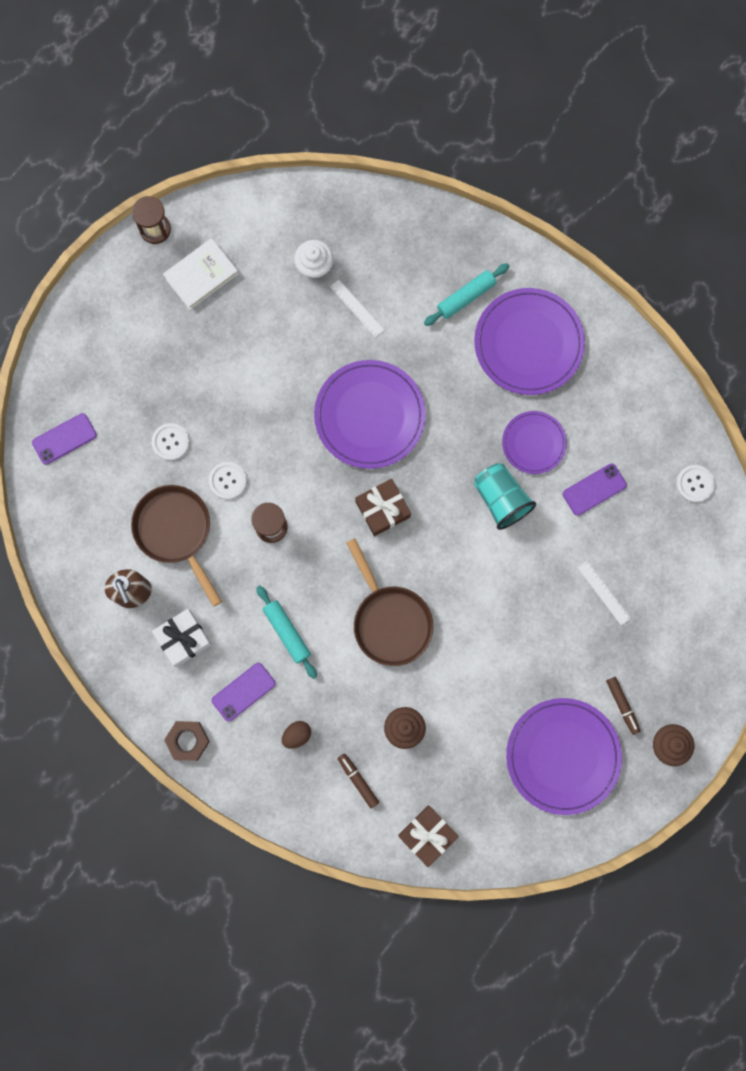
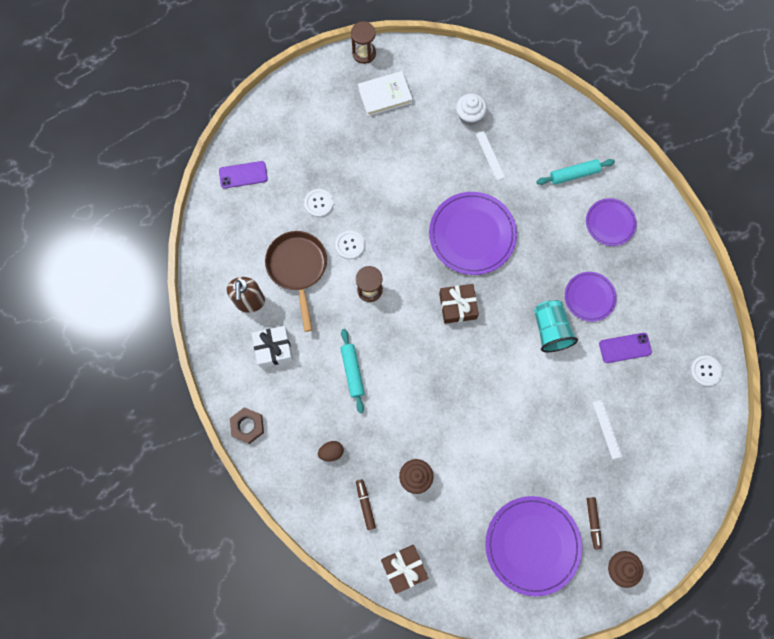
camera: 20 degrees right, 5 degrees down
purple phone [212,663,276,721] -> none
brown pan [346,538,433,666] -> none
purple plate [474,288,585,395] -> purple plate [586,198,637,246], size x0.58

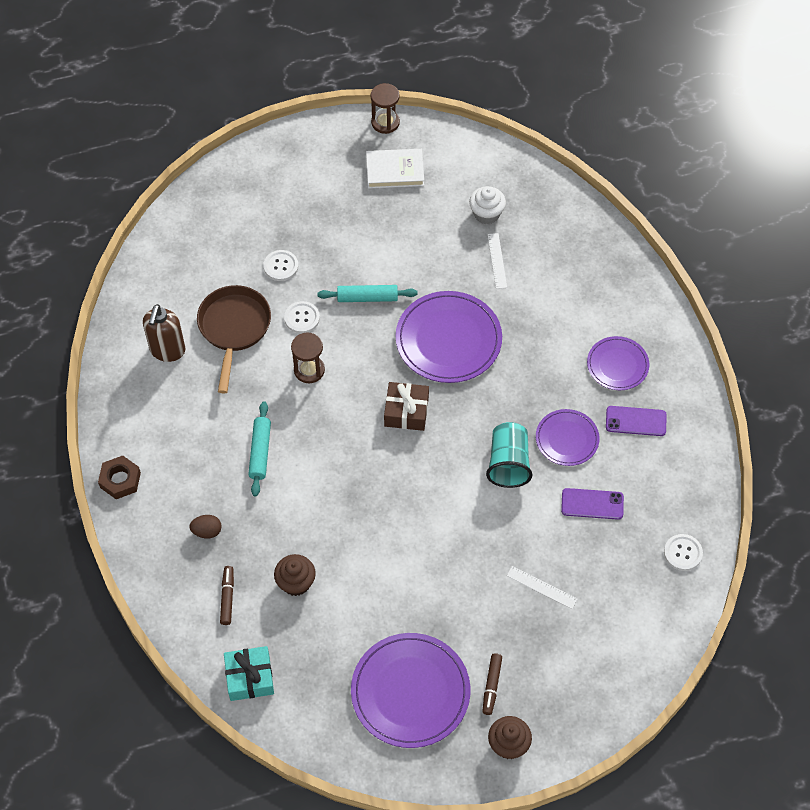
camera: 15 degrees right, 15 degrees down
purple phone [219,161,268,188] -> purple phone moved to [606,406,667,436]
white gift [252,326,293,368] -> none
brown gift [381,545,428,594] -> turquoise gift [224,646,274,701]
turquoise rolling pin [536,159,615,185] -> turquoise rolling pin moved to [318,285,417,302]
white ruler [593,400,622,459] -> white ruler turned 60 degrees counterclockwise [507,566,577,609]

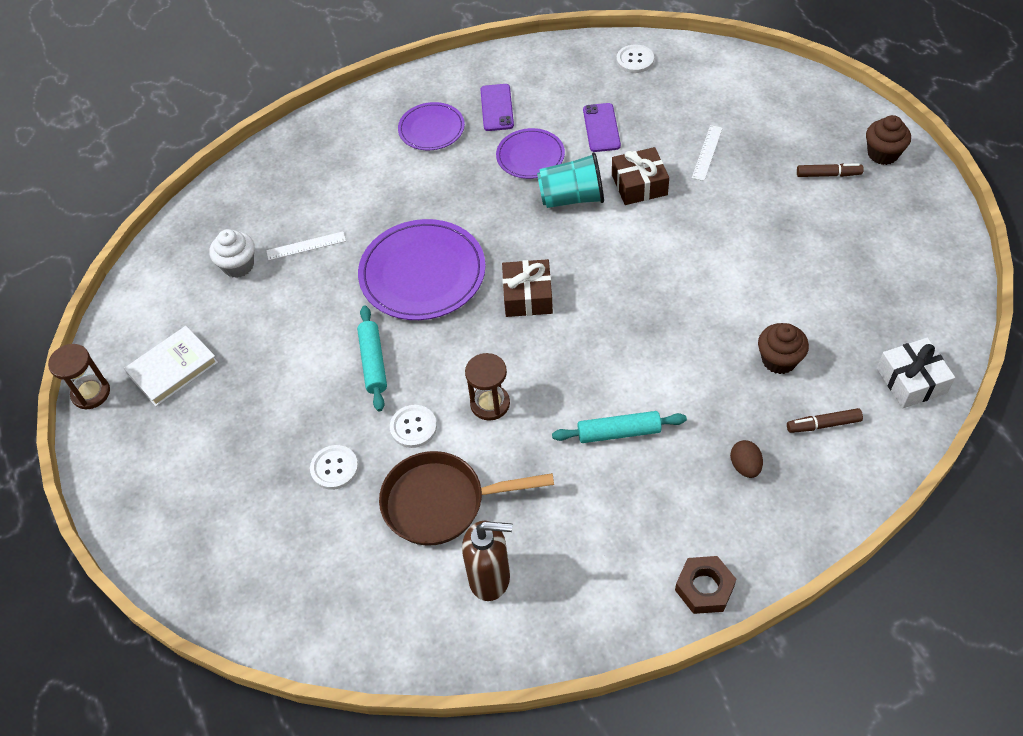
camera: 95 degrees left, 5 degrees down
turquoise gift [224,646,274,701] -> white gift [877,338,955,408]
purple plate [351,633,470,748] -> none
white book [366,149,424,189] -> white book turned 60 degrees clockwise [124,326,218,407]
none -> brown gift [612,147,669,205]

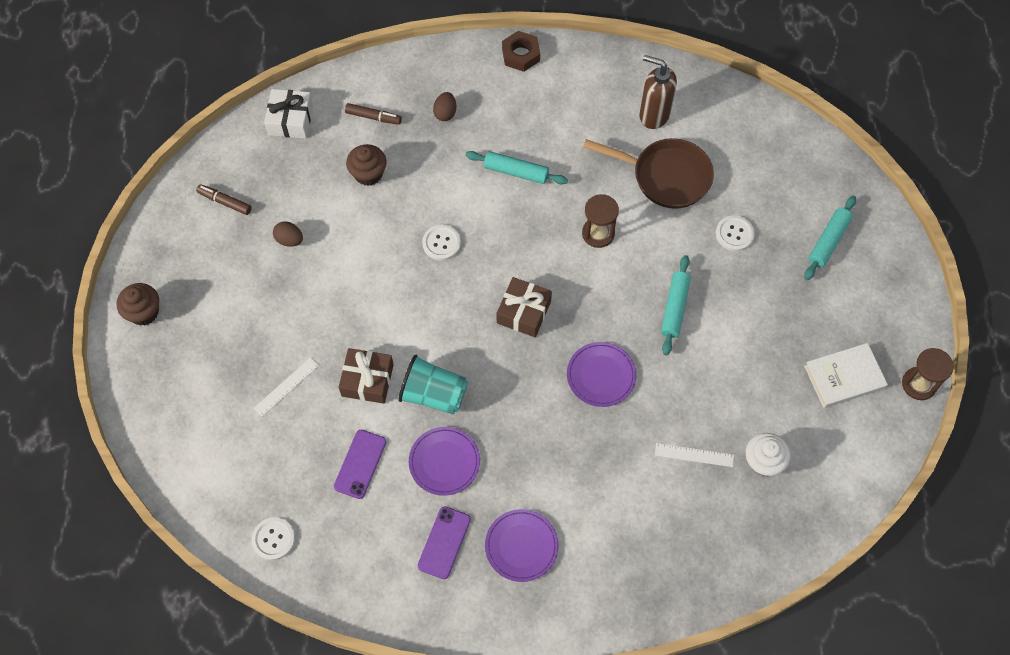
camera: 160 degrees left, 10 degrees up
purple plate [358,219,486,320] -> purple plate [567,342,636,407], size x0.58
white button [390,405,437,448] -> white button moved to [422,225,461,261]
brown marker [797,163,864,177] -> brown marker moved to [196,184,252,215]
none -> brown egg [273,221,303,247]
none -> turquoise rolling pin [804,196,856,280]

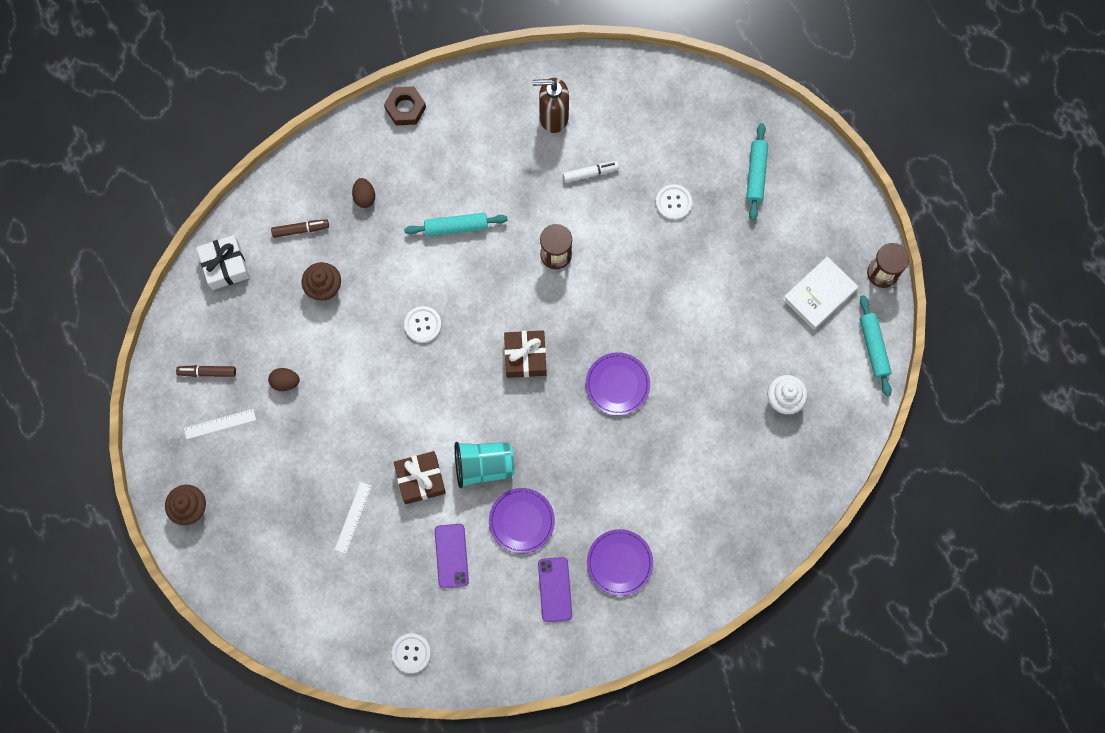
camera: 25 degrees left, 10 degrees up
brown pan [583,138,714,209] -> white marker [563,161,619,183]
white ruler [655,443,734,467] -> white ruler moved to [184,409,256,439]
turquoise rolling pin [661,255,691,355] -> turquoise rolling pin moved to [860,295,892,397]

